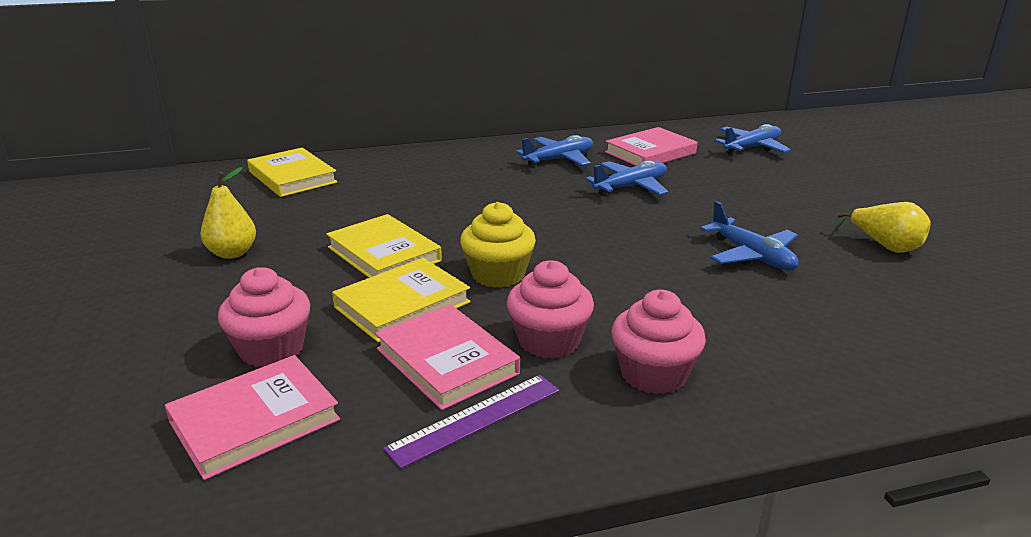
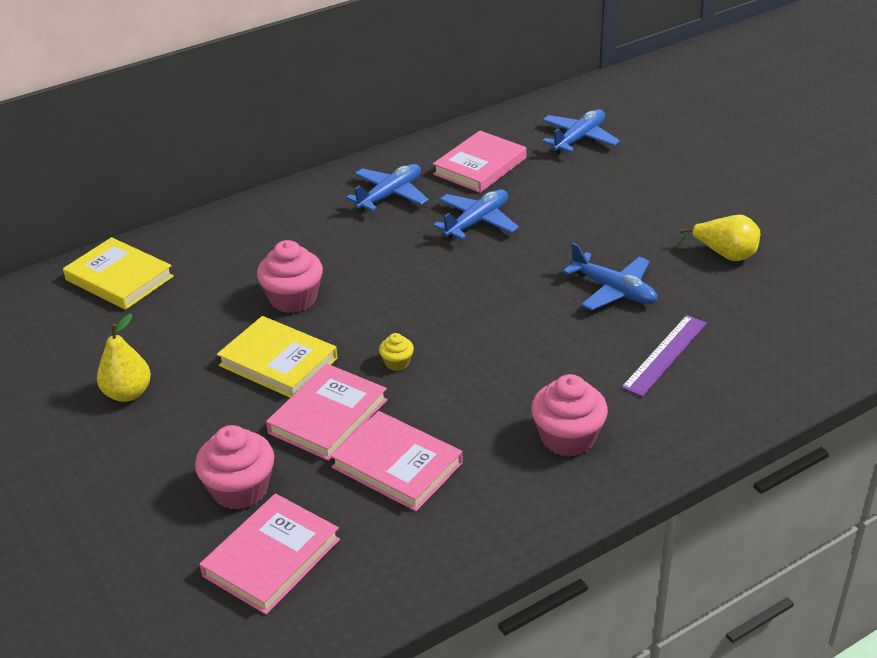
camera: 15 degrees left, 10 degrees up
yellow book [332,258,471,342] -> pink book [266,364,388,461]
purple ruler [383,375,559,469] -> purple ruler moved to [621,315,707,397]
yellow cupcake [460,202,536,288] -> yellow cupcake [379,333,414,371], size x0.50
pink cupcake [507,260,594,359] -> pink cupcake moved to [257,240,323,313]

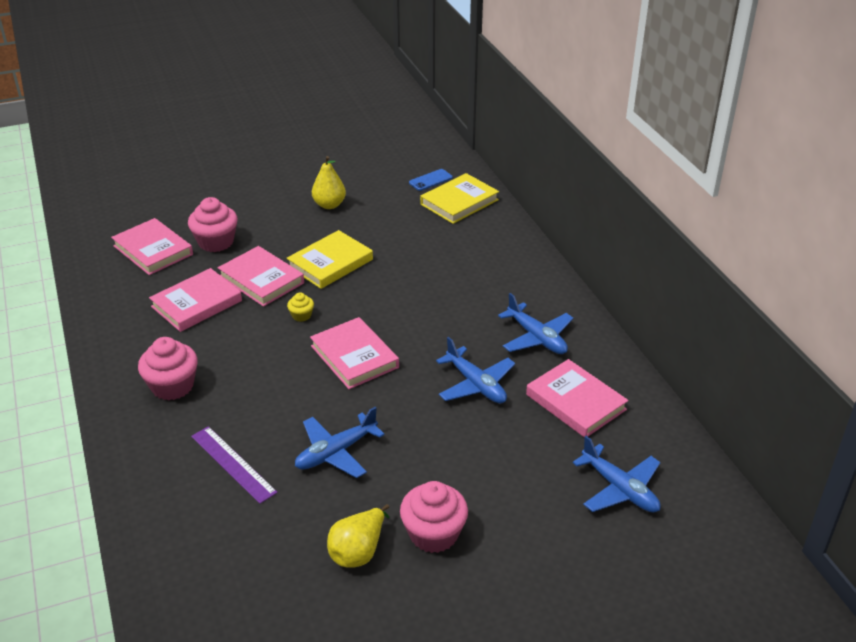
camera: 100 degrees right, 0 degrees up
pink cupcake [257,240,323,313] -> pink cupcake moved to [400,481,468,553]
none -> pink book [310,317,399,389]
none -> blue phone [409,169,453,191]

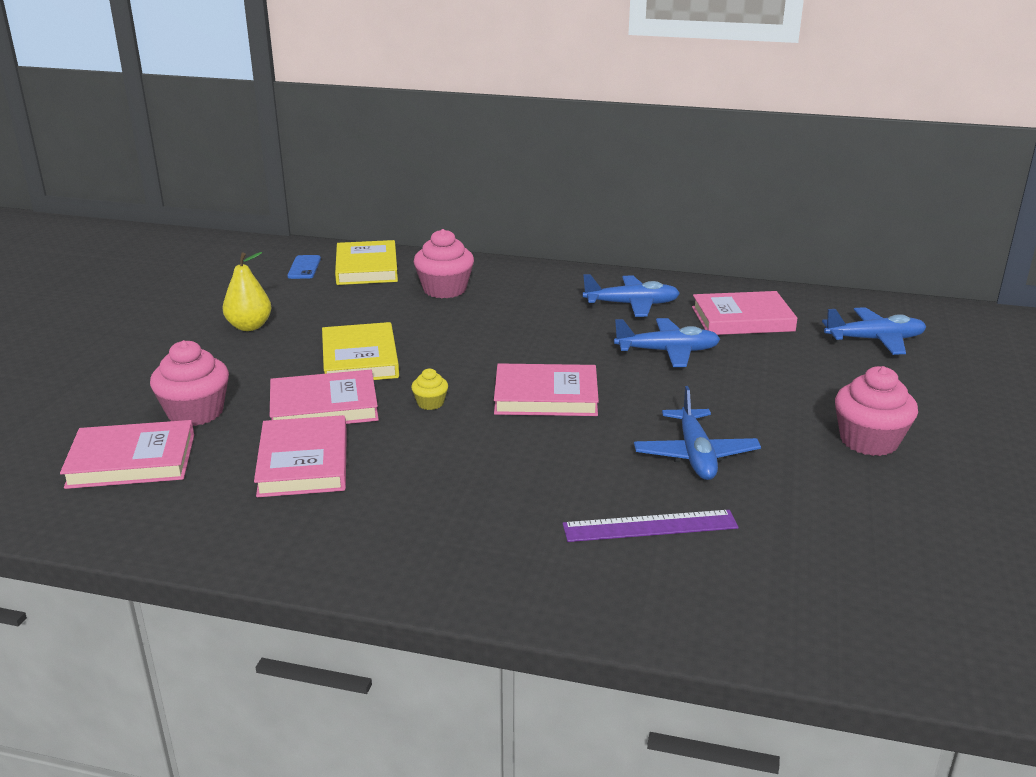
camera: 55 degrees left, 10 degrees down
pink cupcake [138,337,198,400] -> pink cupcake moved to [414,229,474,298]
yellow pear [327,504,389,568] -> none

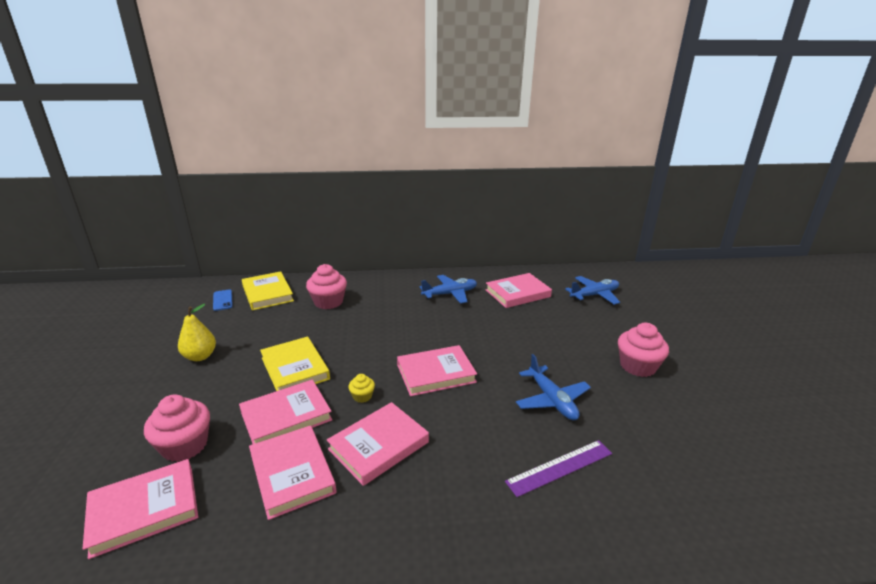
camera: 20 degrees left, 0 degrees up
blue plane [614,318,720,367] -> none
none -> pink book [327,402,429,486]

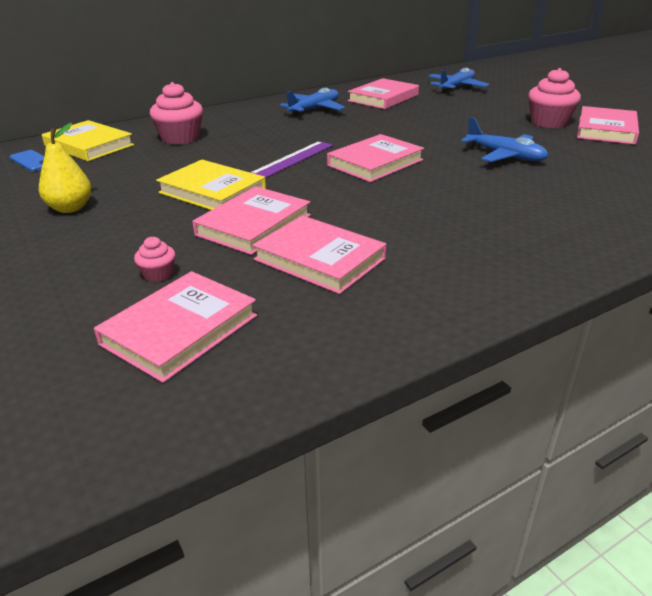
camera: 25 degrees left, 5 degrees up
pink cupcake [144,394,210,462] -> pink cupcake [134,237,175,282], size x0.50
pink book [327,402,429,486] -> pink book moved to [577,106,639,145]
yellow cupcake [349,374,375,403] -> none
purple ruler [505,440,612,497] -> purple ruler moved to [250,141,333,178]

